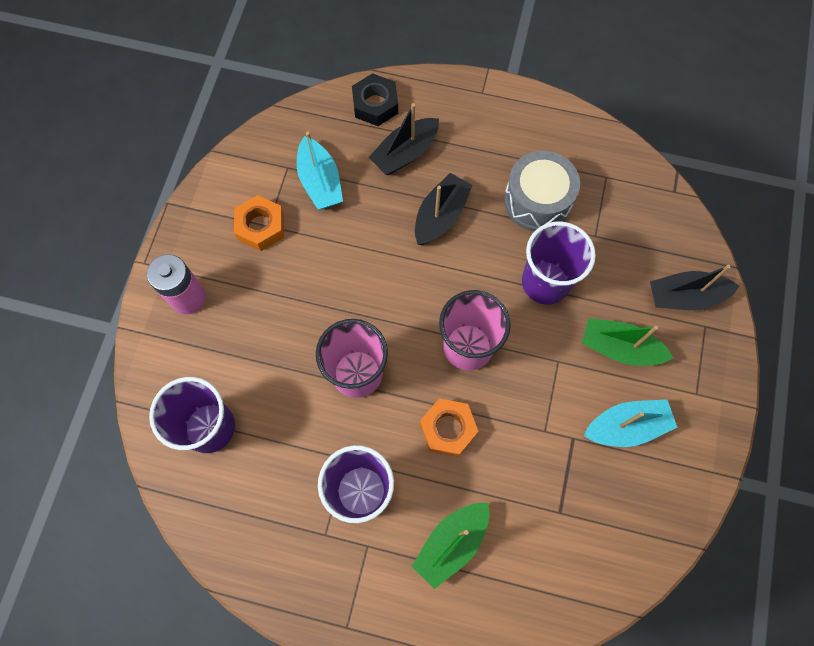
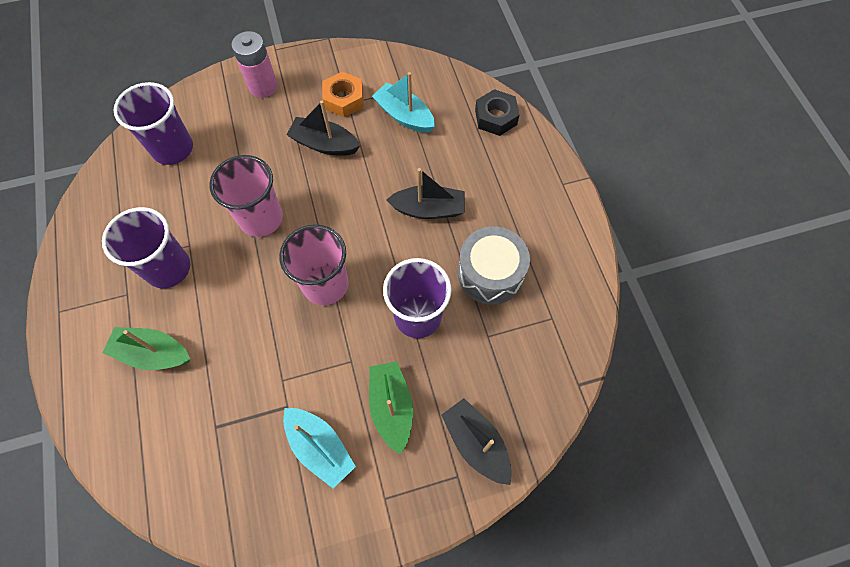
camera: 60 degrees right, 5 degrees down
turquoise boat [297,131,343,210] -> turquoise boat turned 90 degrees clockwise [372,72,435,133]
black boat [369,103,439,175] -> black boat moved to [287,100,360,155]
orange nut [420,398,479,457] -> none

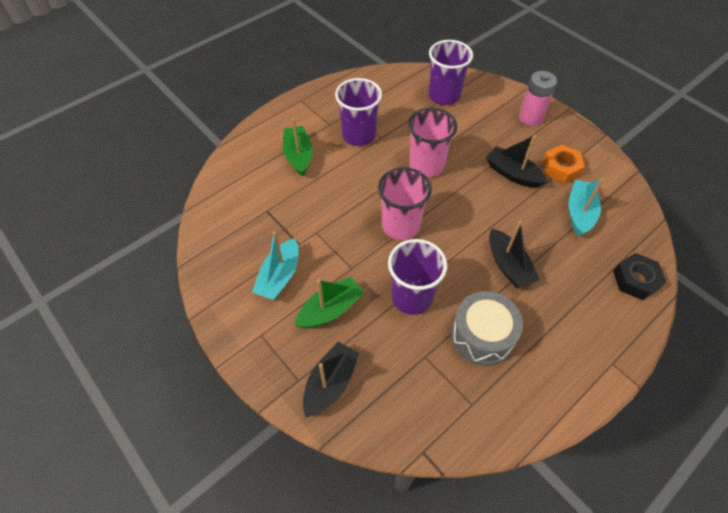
camera: 65 degrees right, 10 degrees down
black boat [287,100,360,155] -> black boat turned 45 degrees counterclockwise [486,135,547,188]

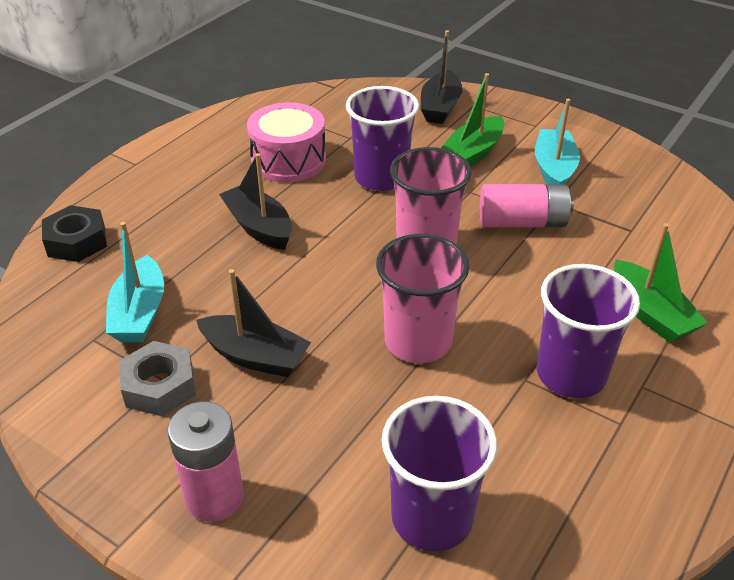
camera: 165 degrees right, 15 degrees down
grey drum [451,291,523,366] -> pink drum [247,102,326,182]
orange nut [542,145,585,183] -> grey nut [120,341,196,416]
none -> pink battery [480,184,574,227]

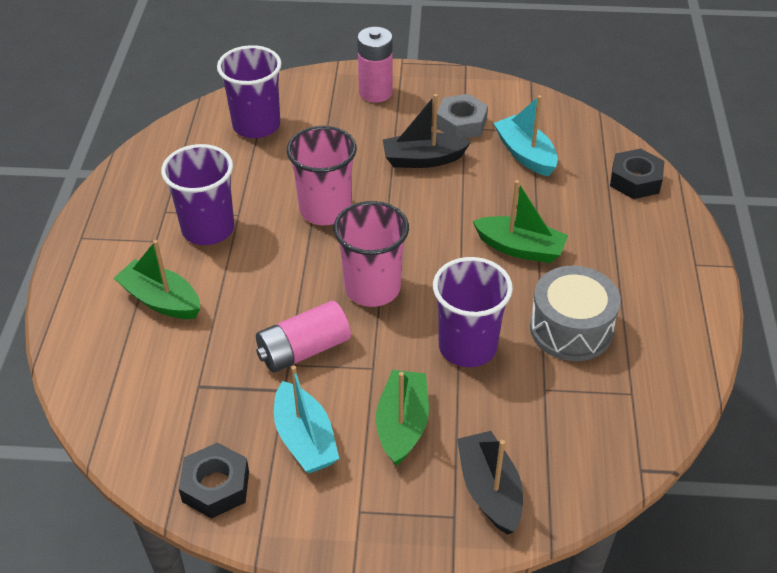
camera: 150 degrees right, 5 degrees up
black boat [219,153,292,250] -> green boat [473,180,568,263]
pink drum [247,102,326,182] -> grey drum [530,266,621,361]
none -> black nut [178,442,249,519]

